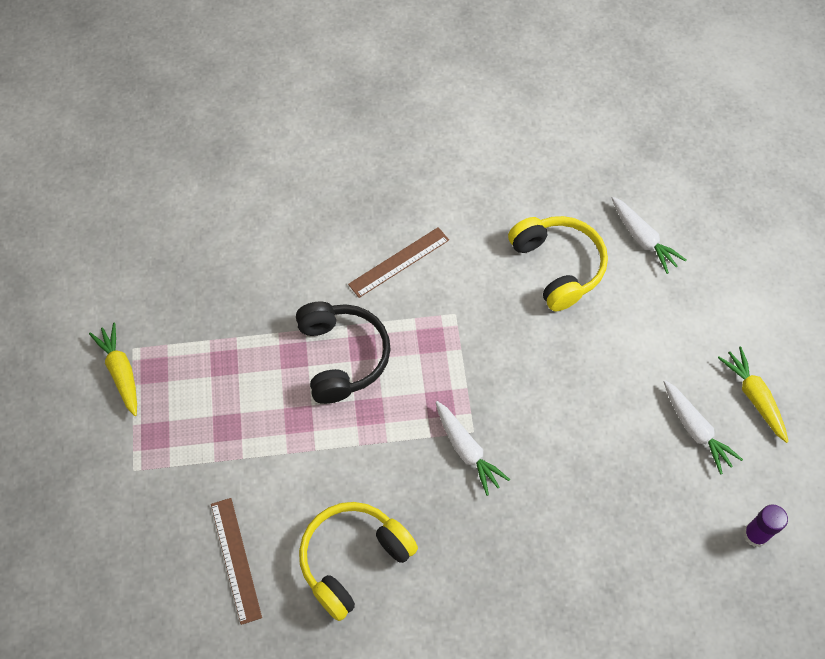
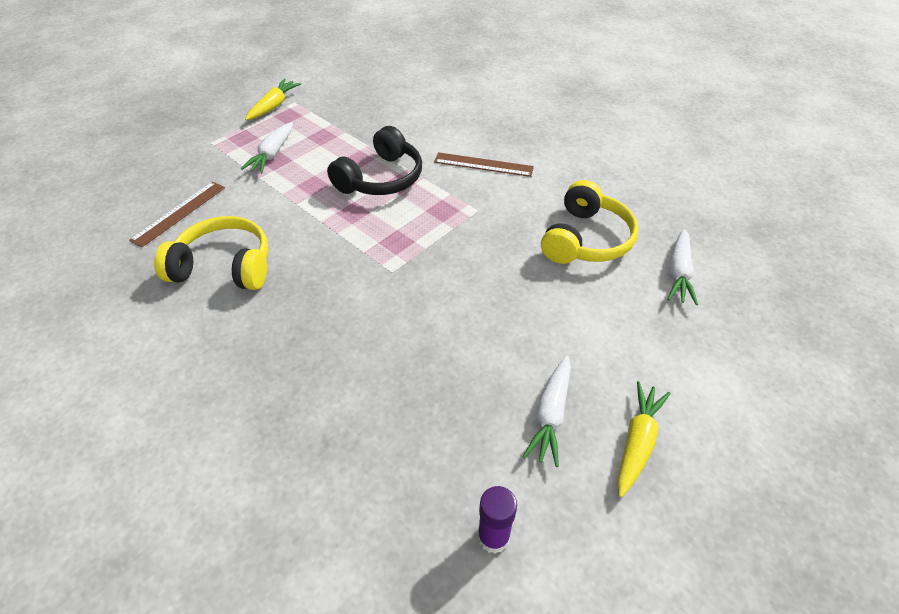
camera: 50 degrees right, 15 degrees down
white carrot [436,401,510,496] -> white carrot moved to [241,122,293,173]

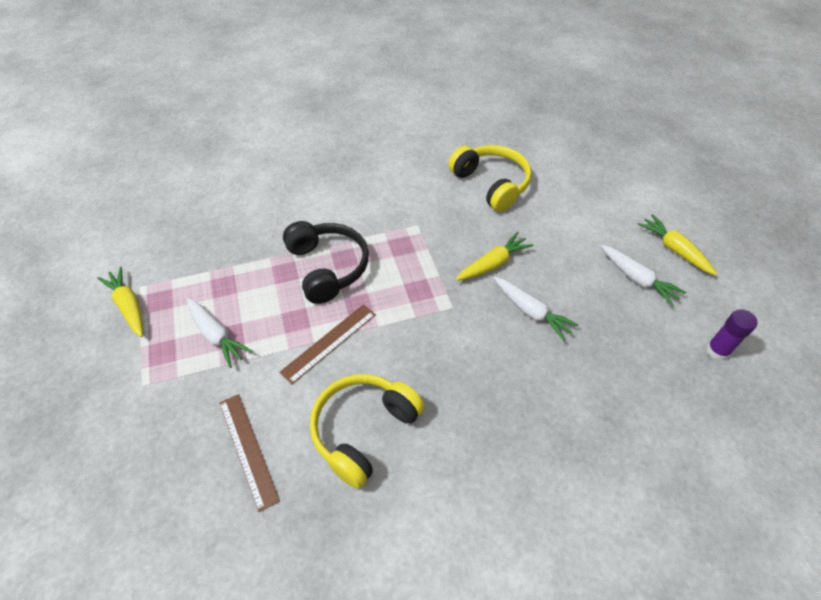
camera: 60 degrees left, 5 degrees up
brown ruler [434,152,534,177] -> brown ruler moved to [279,304,376,385]
white carrot [667,229,698,305] -> white carrot moved to [494,277,579,341]
none -> yellow carrot [456,232,534,281]

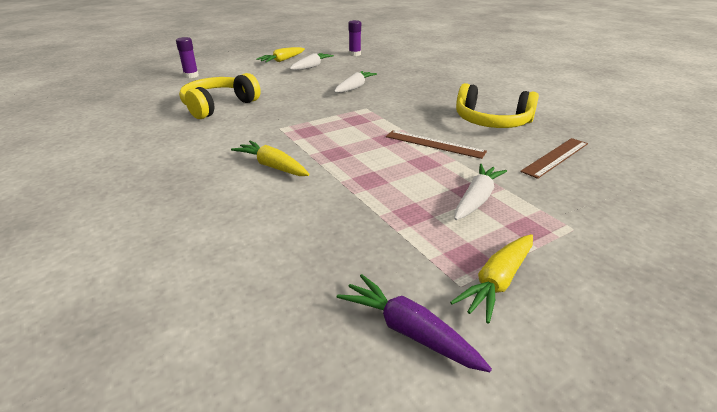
camera: 105 degrees left, 20 degrees down
black headphones [283,221,369,304] -> none
yellow carrot [456,232,534,281] -> yellow carrot moved to [231,141,310,176]
none -> purple glue stick [176,37,199,78]
none -> purple carrot [337,274,492,372]

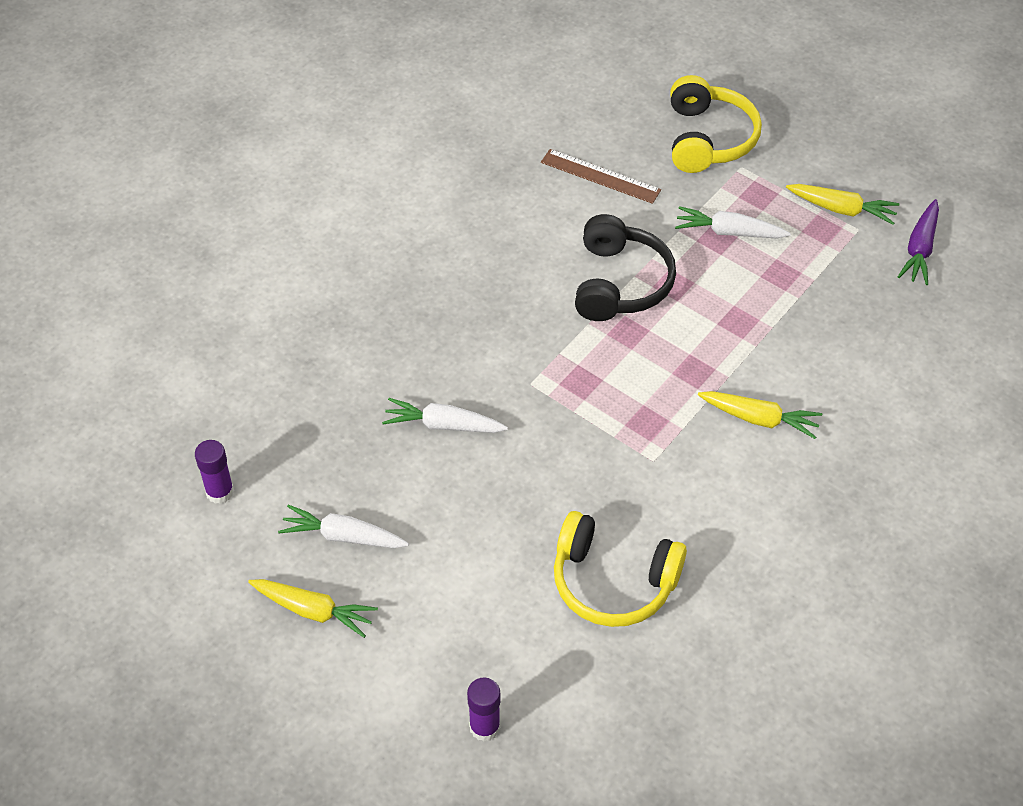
camera: 110 degrees left, 20 degrees up
yellow carrot [231,141,310,176] -> yellow carrot turned 90 degrees counterclockwise [698,391,822,439]
brown ruler [386,130,487,159] -> black headphones [575,214,676,321]
yellow headphones [456,83,539,128] -> yellow headphones moved to [670,75,762,173]

